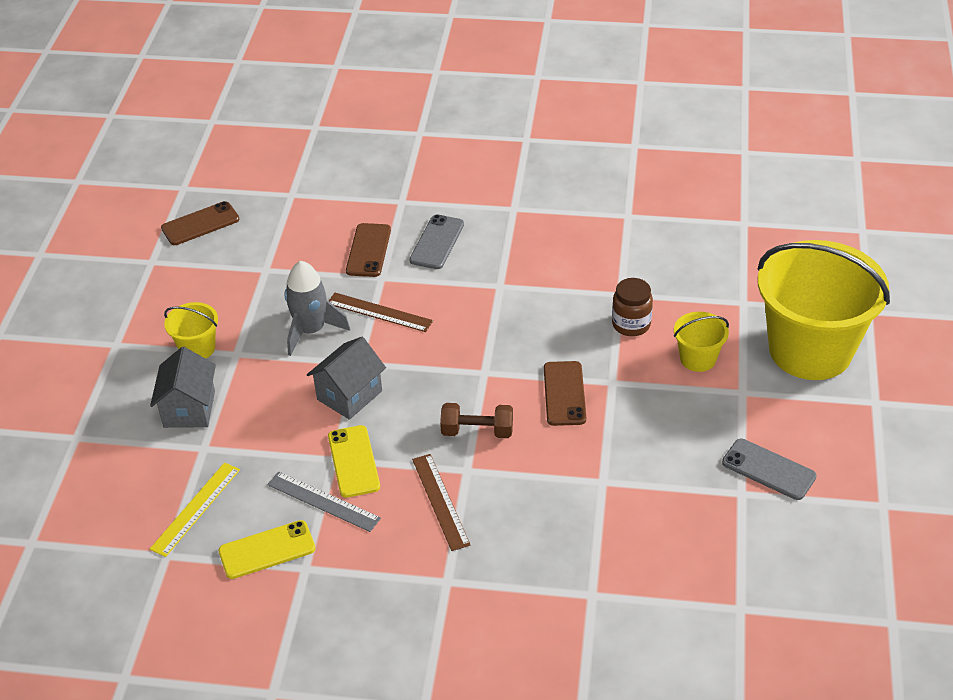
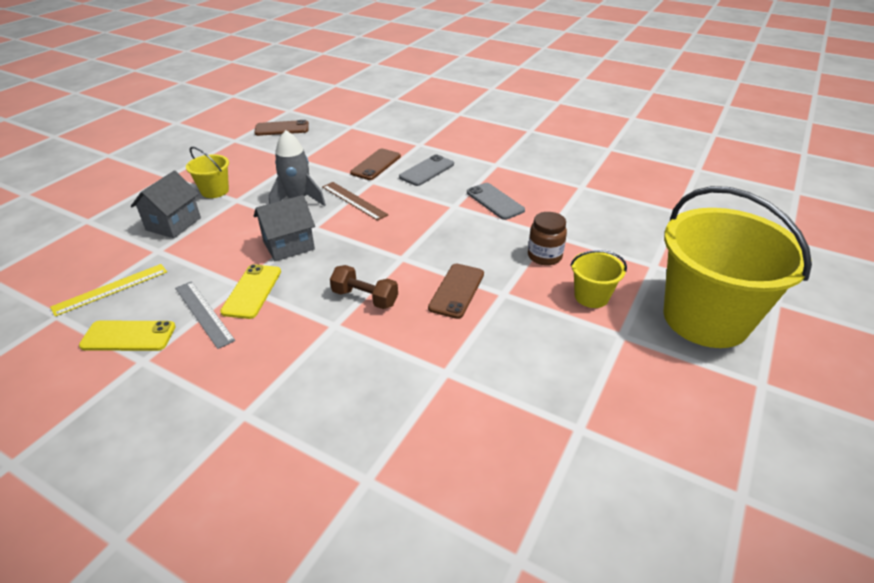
camera: 20 degrees right, 5 degrees down
brown ruler [412,454,470,551] -> none
grey phone [722,439,817,500] -> grey phone moved to [467,183,525,220]

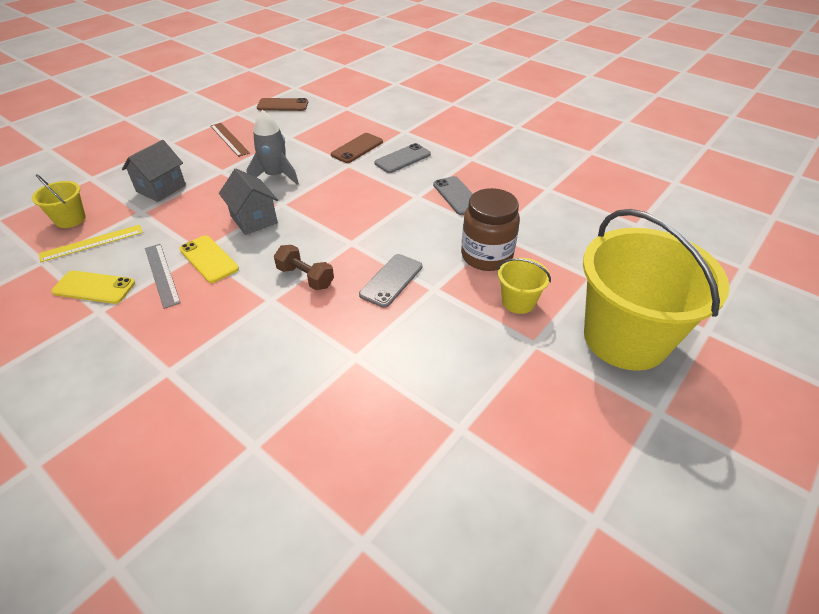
camera: 10 degrees right, 5 degrees up
yellow bucket [186,147,229,198] -> yellow bucket moved to [32,174,86,228]
yellow phone [220,264,281,319] -> yellow phone turned 60 degrees counterclockwise [179,235,239,283]
grey house [254,195,315,261] -> grey house turned 75 degrees clockwise [219,168,278,235]
brown ruler [322,182,388,221] -> brown ruler moved to [211,123,250,157]
brown phone [428,264,484,319] -> grey phone [359,254,422,308]
brown jar [528,212,567,266] -> brown jar [461,188,520,271], size x1.54

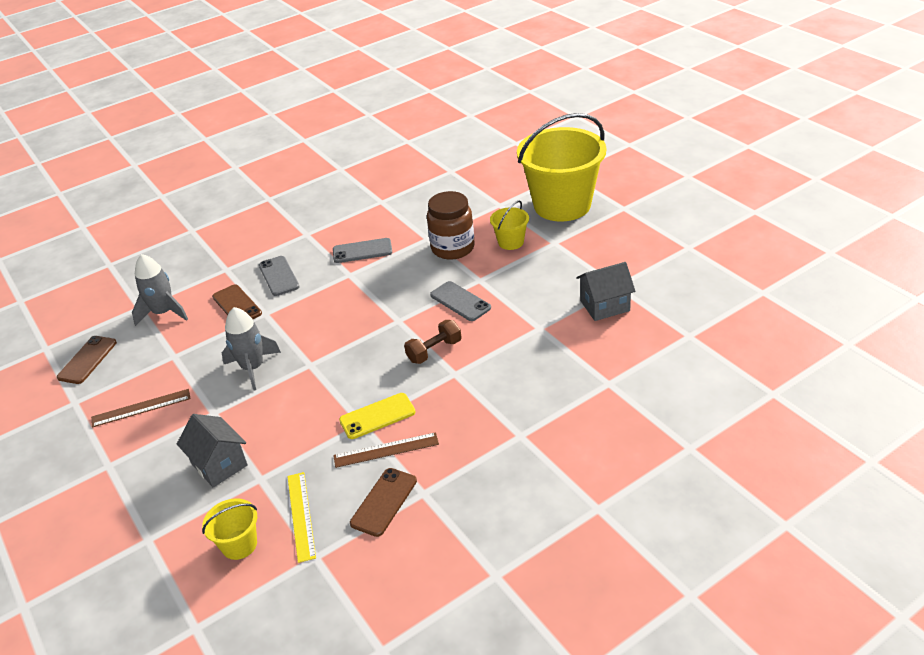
camera: 70 degrees left, 5 degrees down
yellow phone [51,271,135,304] -> brown phone [350,468,417,537]
grey ruler [145,244,181,309] -> brown ruler [333,432,439,468]
grey house [219,168,278,235] -> grey house moved to [576,262,635,321]
none -> grey rocket [132,254,188,326]

